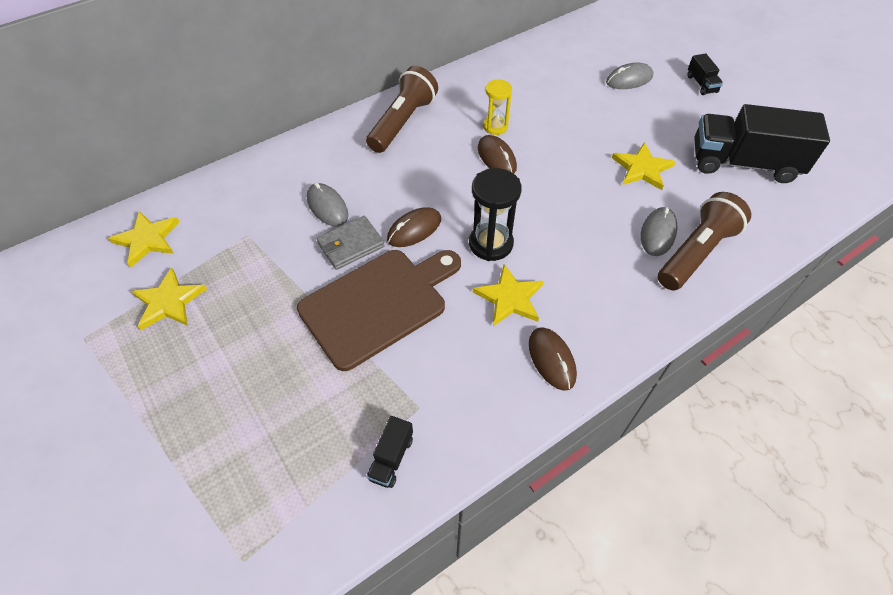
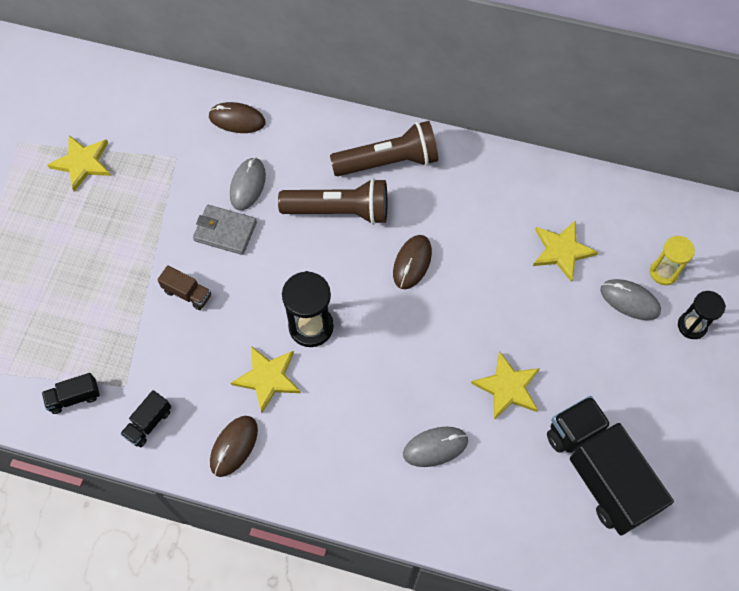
camera: 50 degrees right, 10 degrees up
yellow star [108,211,180,268] -> yellow star moved to [533,220,598,282]
brown cutting board [297,250,461,371] -> brown truck [157,265,211,310]
brown mouse [387,207,441,247] -> brown mouse moved to [208,102,266,133]
yellow hourglass [483,79,512,135] -> yellow hourglass moved to [650,236,695,285]
brown flashlight [658,192,751,290] -> brown flashlight moved to [278,178,387,225]
black truck [687,54,723,95] -> black truck moved to [120,390,171,447]
none -> black hourglass [678,291,726,339]

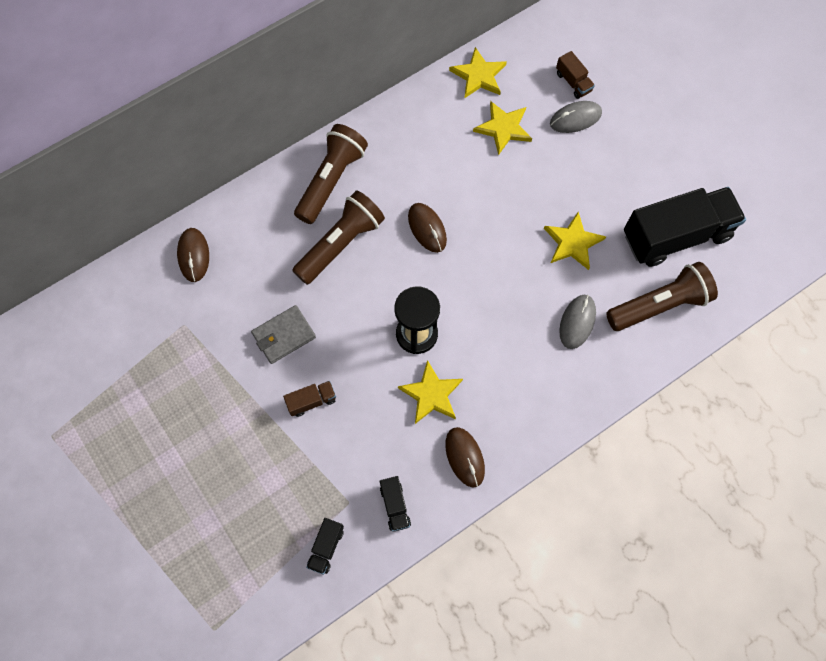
camera: 50 degrees left, 5 degrees up
yellow star [47,135,111,192] -> yellow star moved to [449,47,507,99]
brown mouse [208,102,266,133] -> brown mouse turned 60 degrees counterclockwise [177,228,209,282]
grey mouse [230,157,266,210] -> none
black truck [547,396,674,535] -> black truck turned 150 degrees clockwise [624,187,746,267]
yellow hourglass [650,236,695,285] -> brown truck [556,51,595,99]
black hourglass [678,291,726,339] -> none
none -> brown flashlight [606,262,718,331]

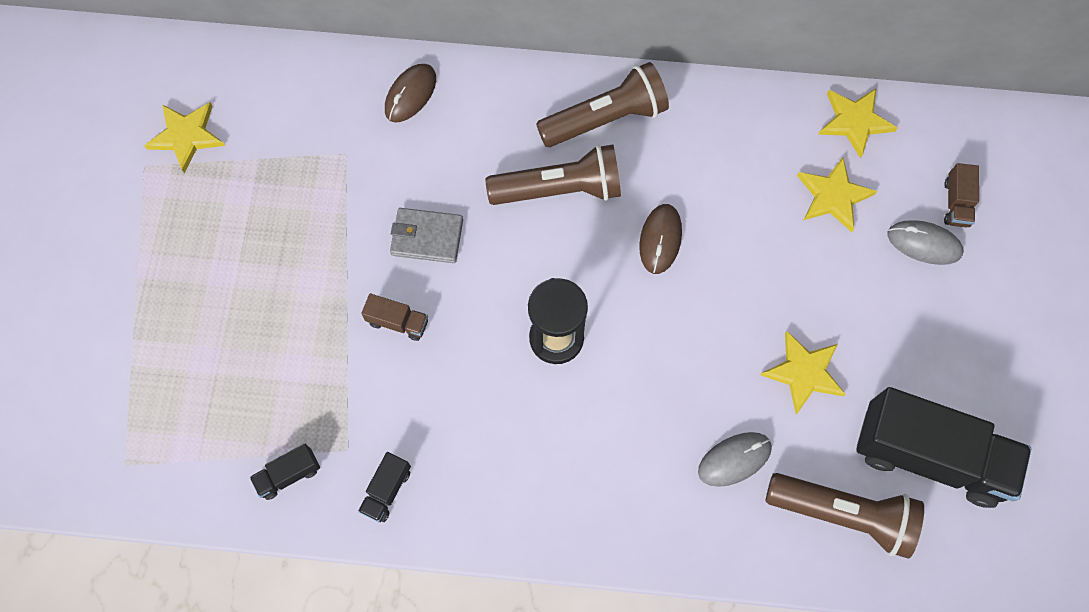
camera: 40 degrees right, 0 degrees up
yellow star [398,360,463,424] -> yellow star moved to [144,102,225,173]
brown mouse [445,427,485,488] -> none

